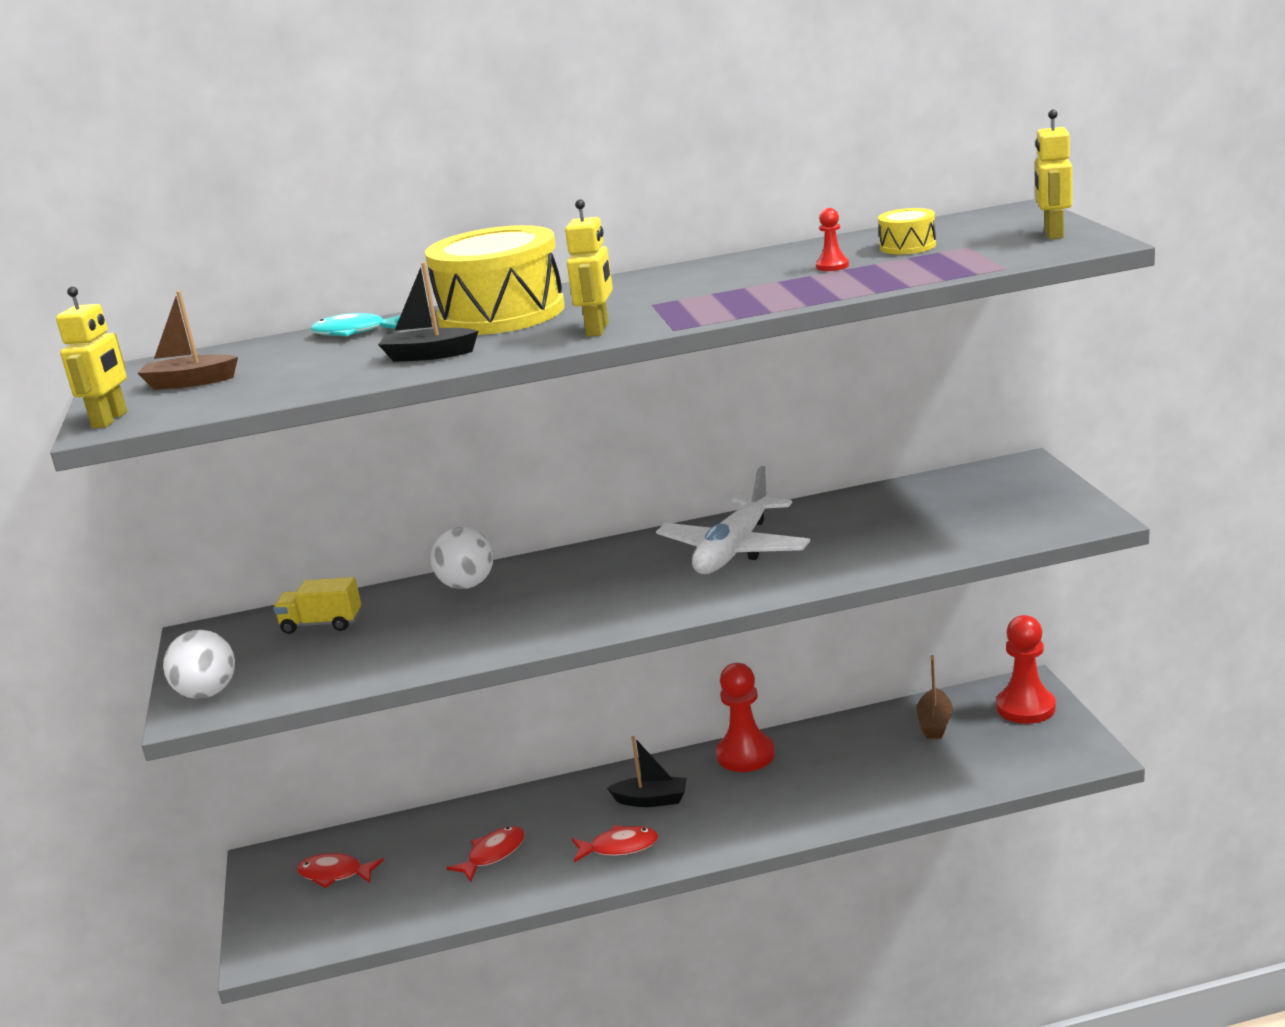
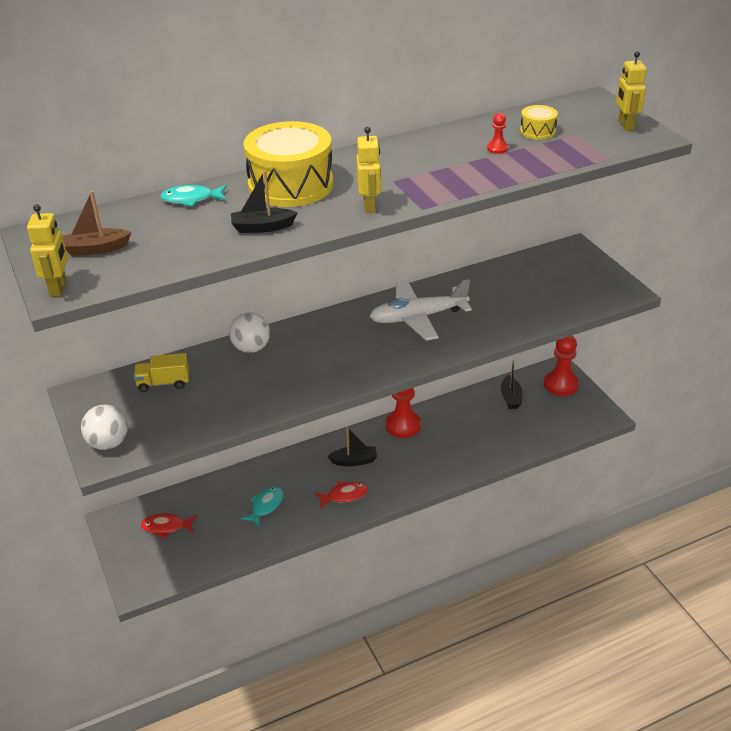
camera: 15 degrees left, 15 degrees up
red fish [447,826,525,882] -> turquoise fish [241,486,284,528]
white plane [656,466,810,574] -> white plane turned 60 degrees clockwise [369,279,472,341]
brown boat [917,655,953,739] -> black boat [501,360,523,409]

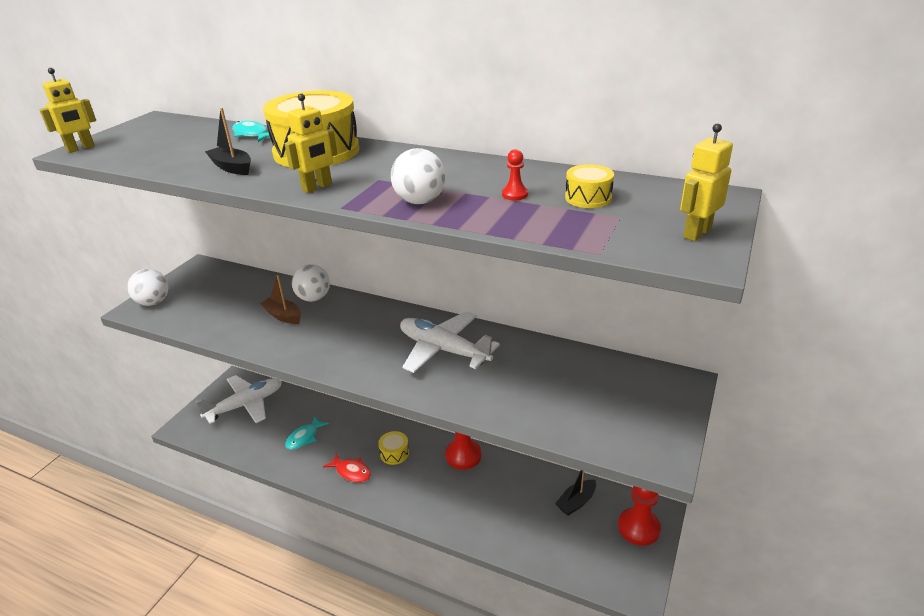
camera: 50 degrees right, 5 degrees down
brown boat [62,191,131,256] -> brown boat moved to [260,275,301,324]
yellow truck [134,353,189,392] -> none
red fish [141,513,197,538] -> white plane [196,375,282,424]
turquoise fish [241,486,284,528] -> turquoise fish turned 135 degrees clockwise [285,416,329,450]
black boat [327,427,377,466] -> yellow drum [378,431,409,465]
none -> white ball [391,148,446,204]

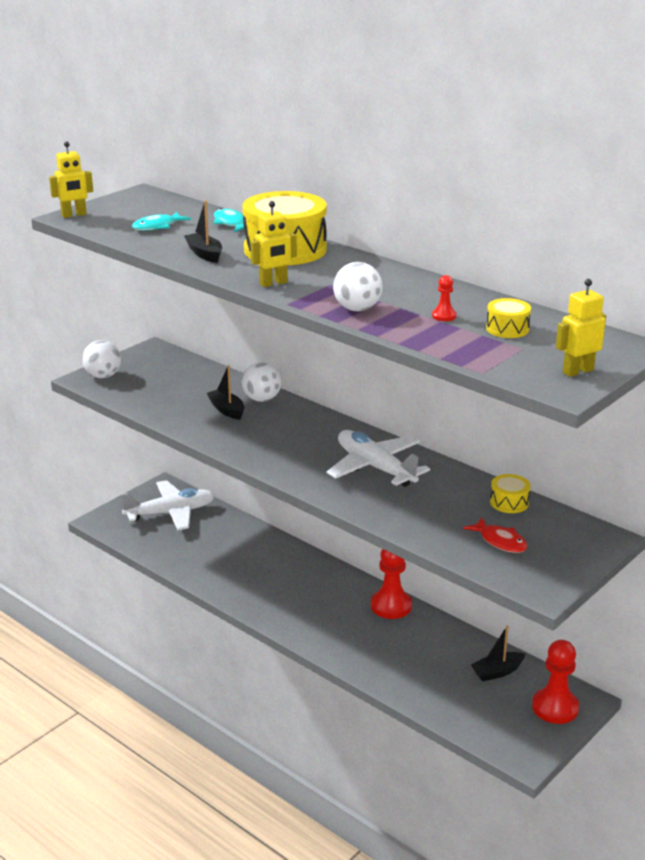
camera: 15 degrees right, 5 degrees down
brown boat [260,275,301,324] -> black boat [207,365,245,420]
turquoise fish [285,416,329,450] -> turquoise fish moved to [132,212,191,231]
red fish [323,453,371,482] -> red fish moved to [463,518,527,553]
yellow drum [378,431,409,465] -> yellow drum moved to [490,474,531,513]

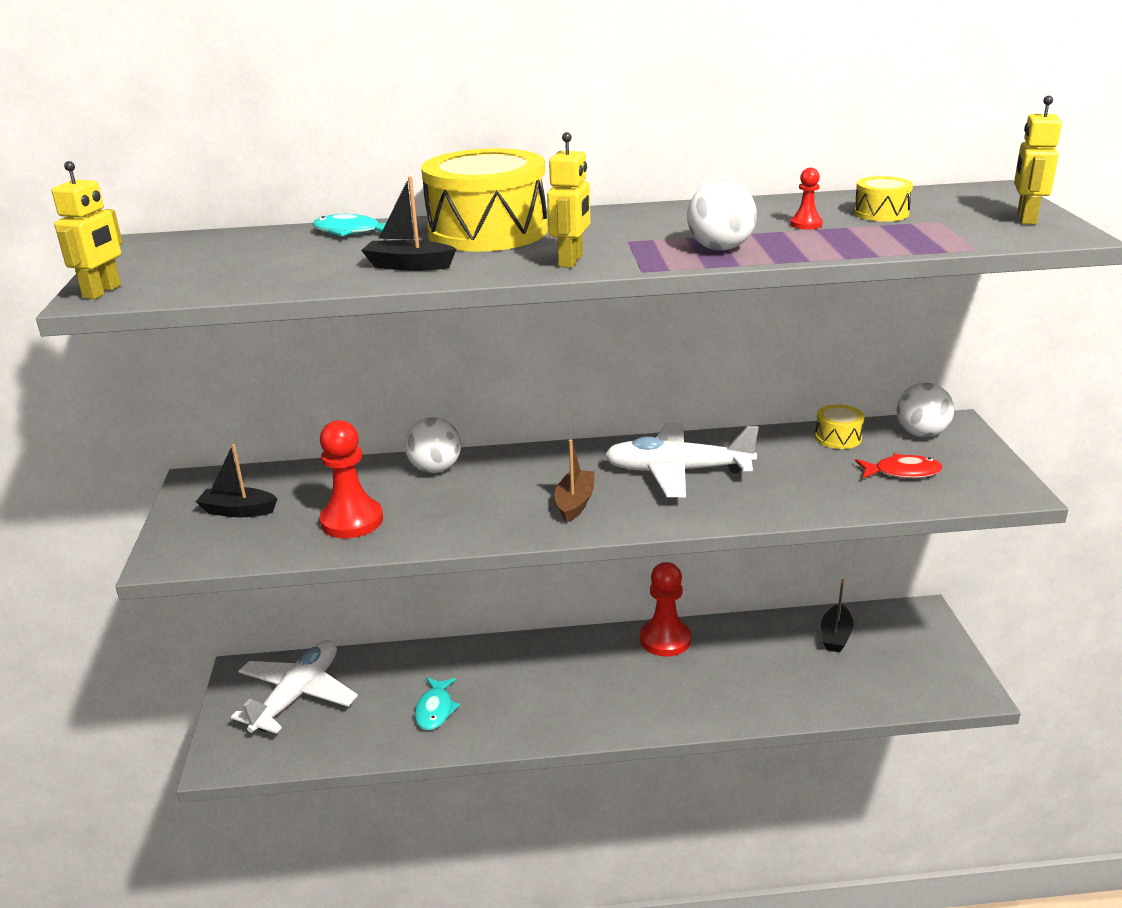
camera: 45 degrees left, 0 degrees up
white ball [82,340,121,378] -> white ball moved to [897,383,954,437]
turquoise fish [132,212,191,231] -> turquoise fish moved to [415,677,460,730]
black boat [207,365,245,420] -> black boat moved to [196,444,277,517]
red pawn [532,640,579,724] -> red pawn moved to [319,420,383,538]
none -> brown boat [554,439,595,522]

